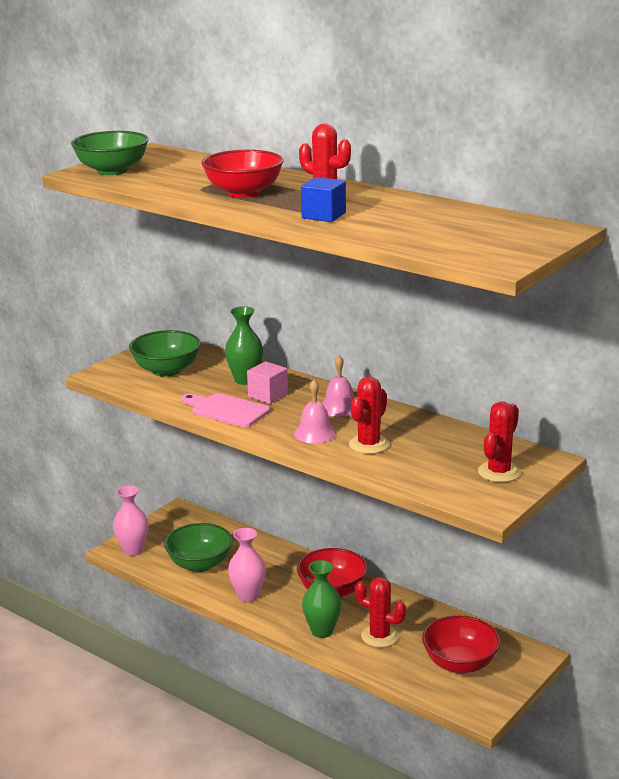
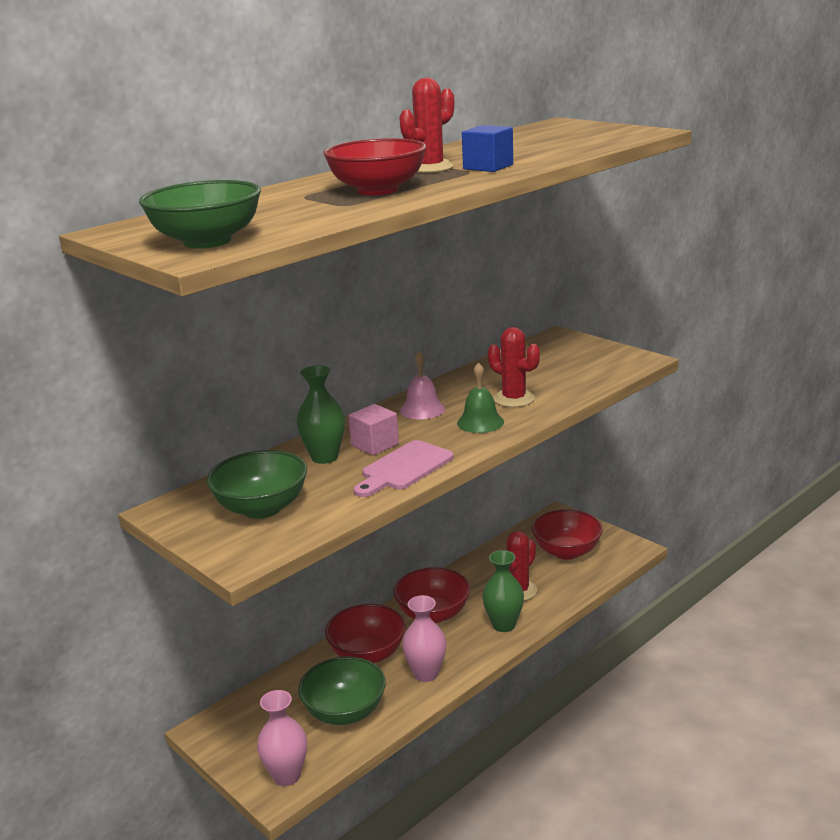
camera: 80 degrees left, 0 degrees up
pink bell [294,380,337,443] -> green bell [457,362,504,433]
red cactus [478,401,521,482] -> none
none -> red bowl [325,604,406,663]

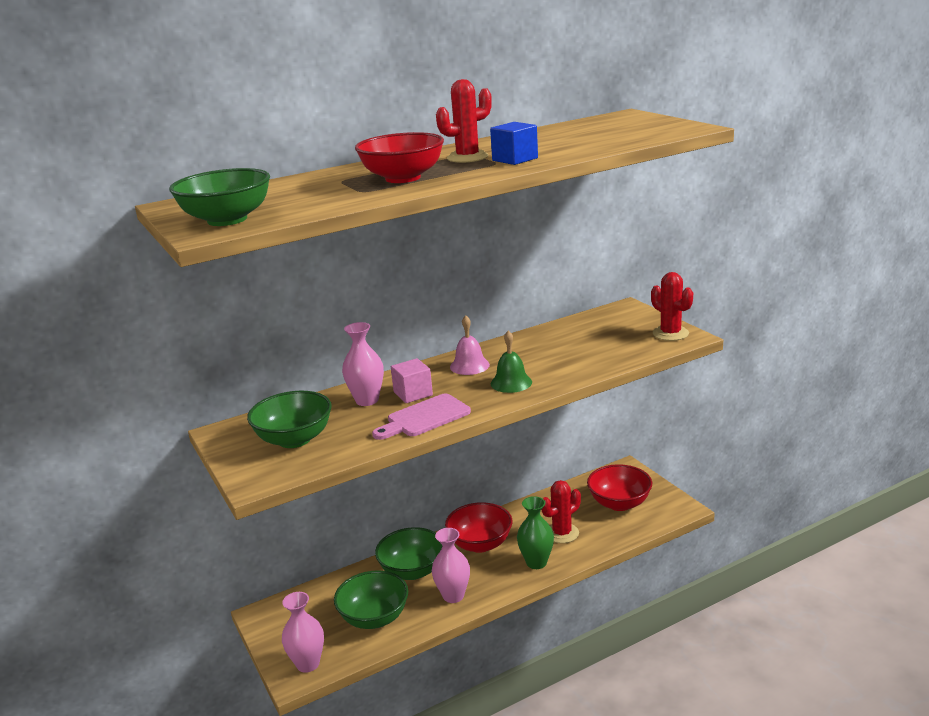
camera: 15 degrees right, 0 degrees up
green vase [296,365,345,464] -> pink vase [342,322,384,406]
red bowl [325,604,406,663] -> green bowl [375,527,442,580]
red cactus [488,327,540,407] -> red cactus moved to [651,272,693,341]

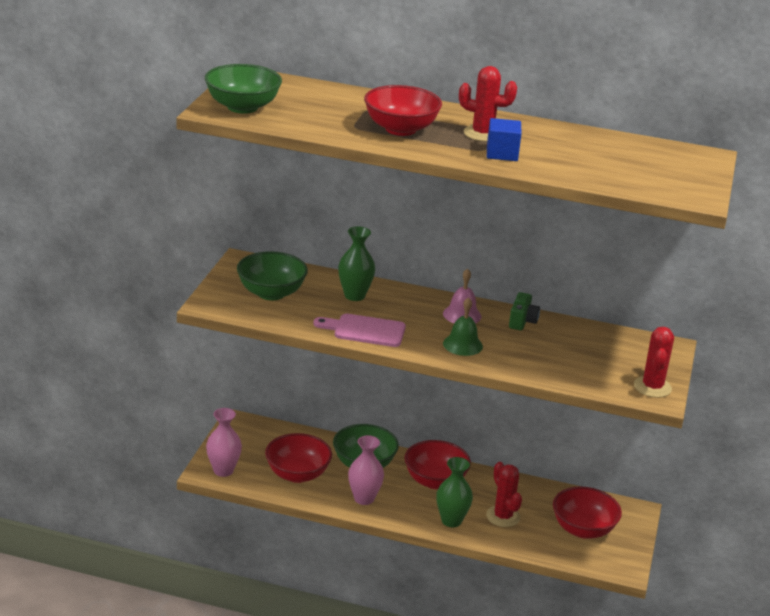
camera: 40 degrees right, 5 degrees up
green bowl [334,570,408,629] -> red bowl [265,433,332,483]
pink vase [342,322,384,406] -> green vase [338,226,375,301]
pink cube [391,358,433,403] -> none
red cactus [541,480,581,543] -> red cactus turned 60 degrees clockwise [486,462,522,527]
none -> green camera [509,292,540,330]

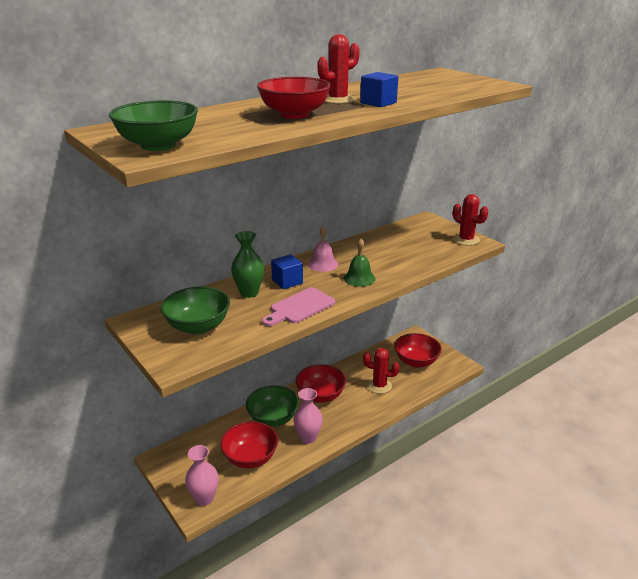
camera: 50 degrees left, 0 degrees up
green vase [436,457,473,527] -> none
green camera [509,292,540,330] -> none
none -> blue cube [271,254,303,289]

